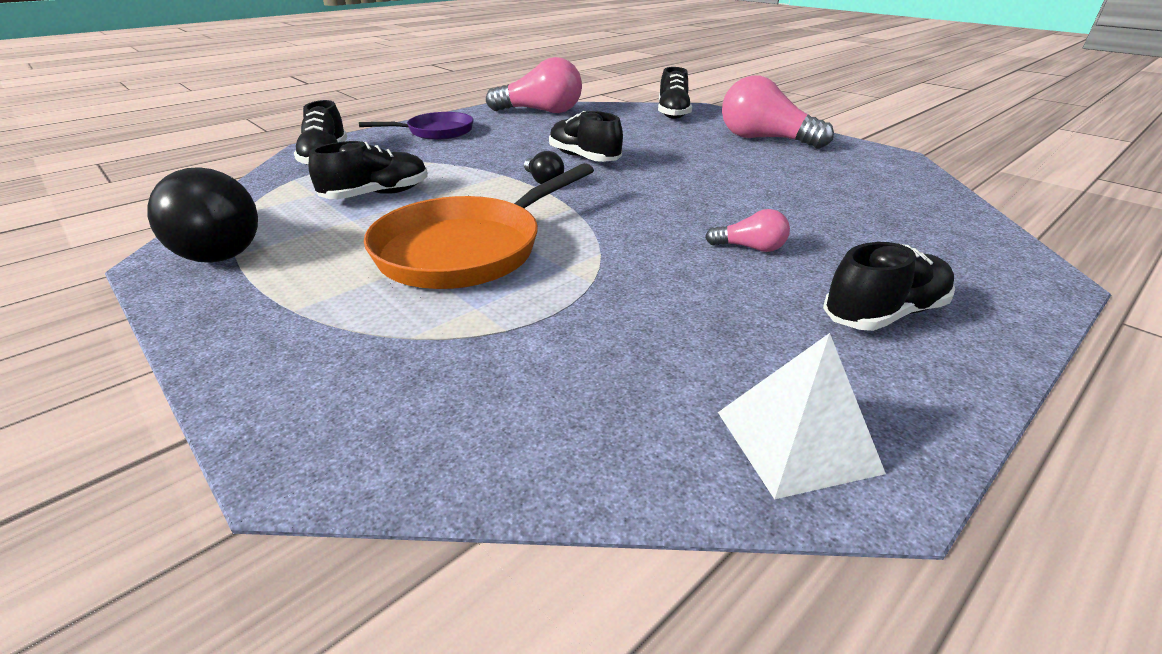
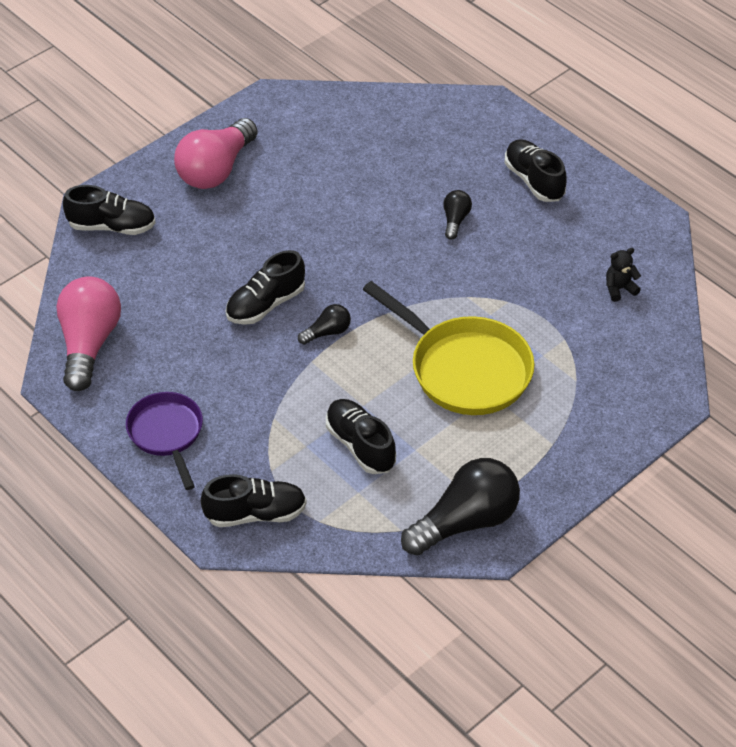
camera: 90 degrees left, 15 degrees up
orange pan [364,163,594,289] -> yellow pan [362,281,535,415]
pink light bulb [705,209,790,252] -> black light bulb [443,190,472,240]
white pyramid [718,333,886,500] -> none
none -> black teddy bear [606,248,641,302]

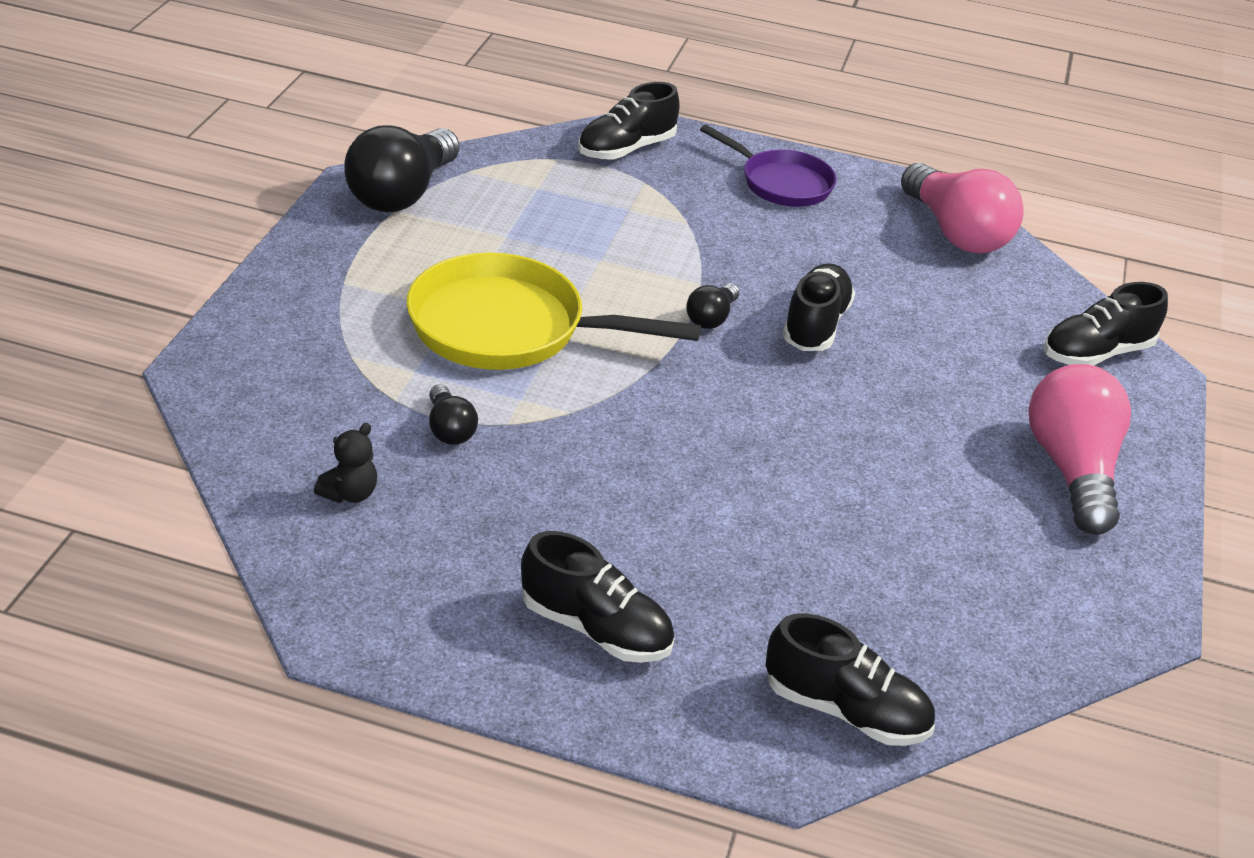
camera: 145 degrees right, 10 degrees down
black shoe [326,399,396,474] -> black shoe moved to [766,613,935,746]
black light bulb [443,190,472,240] -> black light bulb moved to [429,384,478,445]

